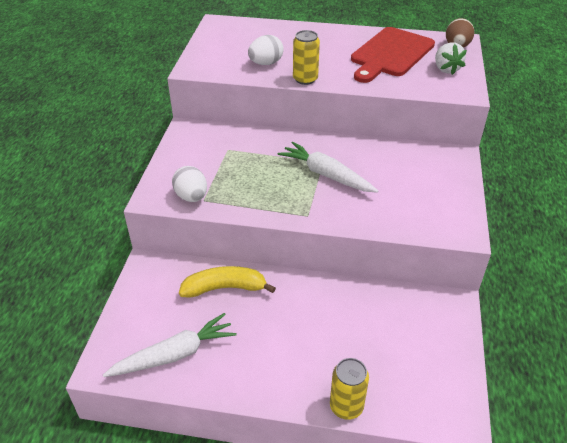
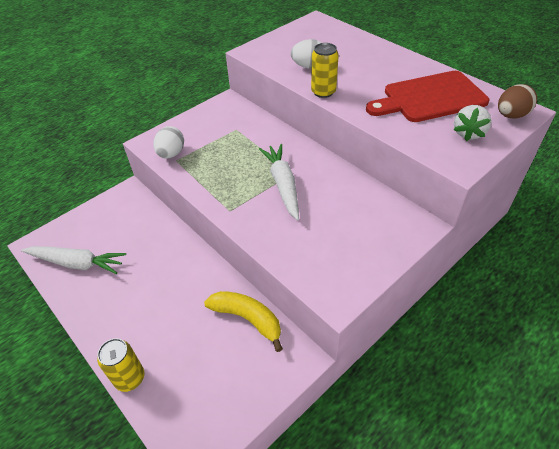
camera: 40 degrees right, 5 degrees up
yellow banana [179,266,276,298] -> yellow banana moved to [204,291,283,352]

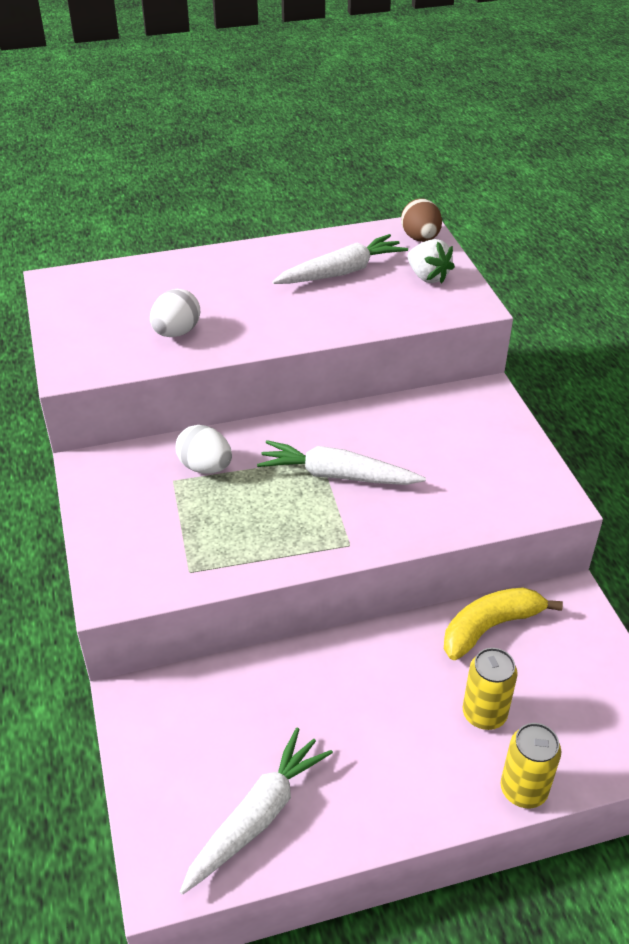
camera: 65 degrees left, 5 degrees down
white egg [153,126,184,159] -> white egg moved to [176,425,232,474]
yellow can [311,43,339,98] -> yellow can moved to [463,648,518,730]
red cutting board [366,71,489,122] -> white carrot [272,234,408,284]

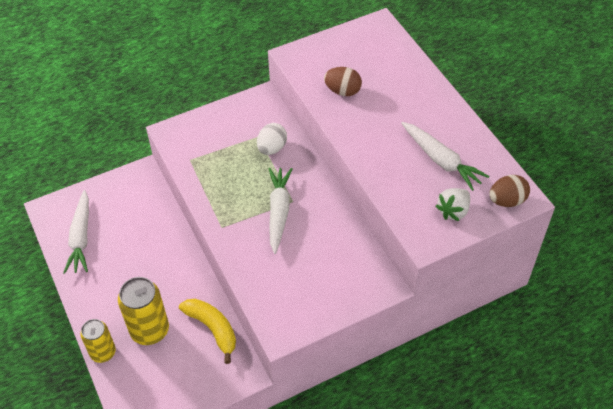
camera: 80 degrees right, 10 degrees up
white egg [150,289,200,337] -> brown egg [324,67,362,96]
white carrot [180,728,333,895] -> white carrot turned 60 degrees clockwise [63,190,89,274]
yellow can [463,648,518,730] -> yellow can [118,277,169,345], size x1.54

